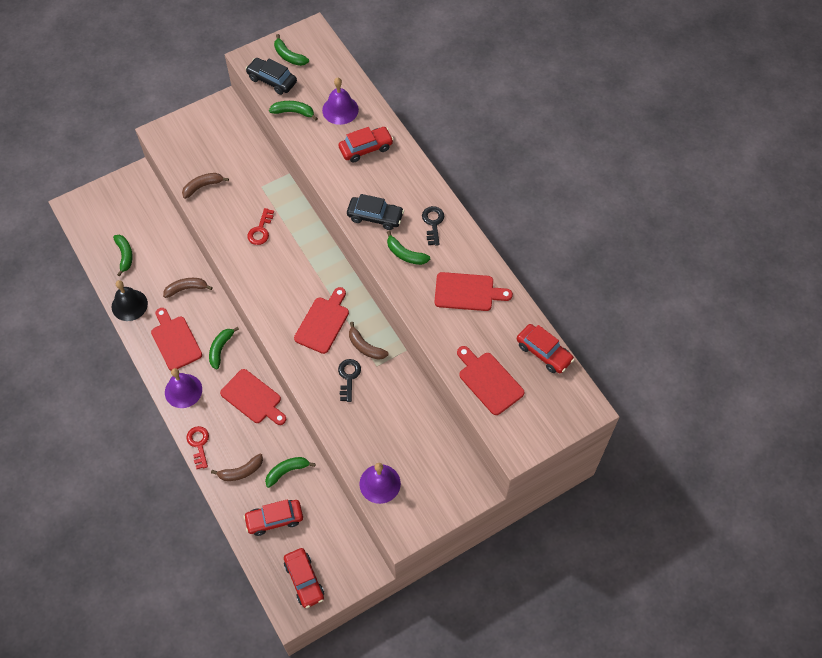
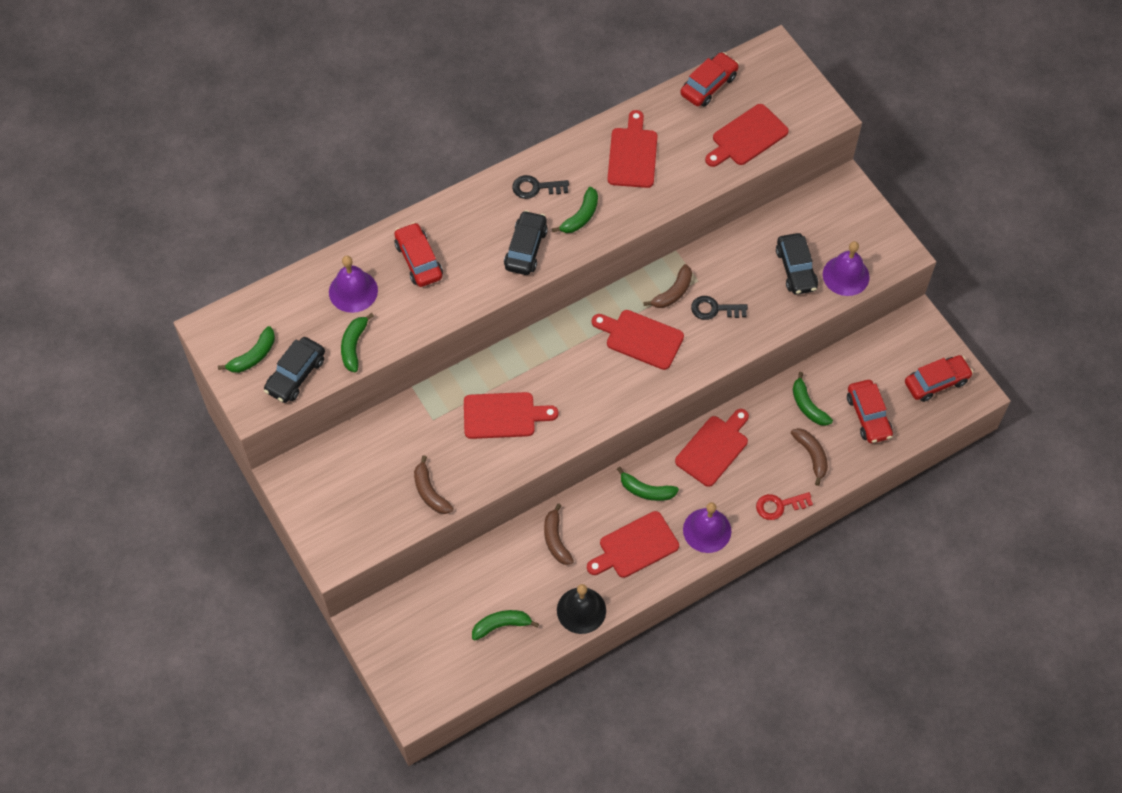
camera: 90 degrees left, 0 degrees up
red key [247,208,274,245] -> red cutting board [464,392,558,439]
none -> black car [776,233,818,295]

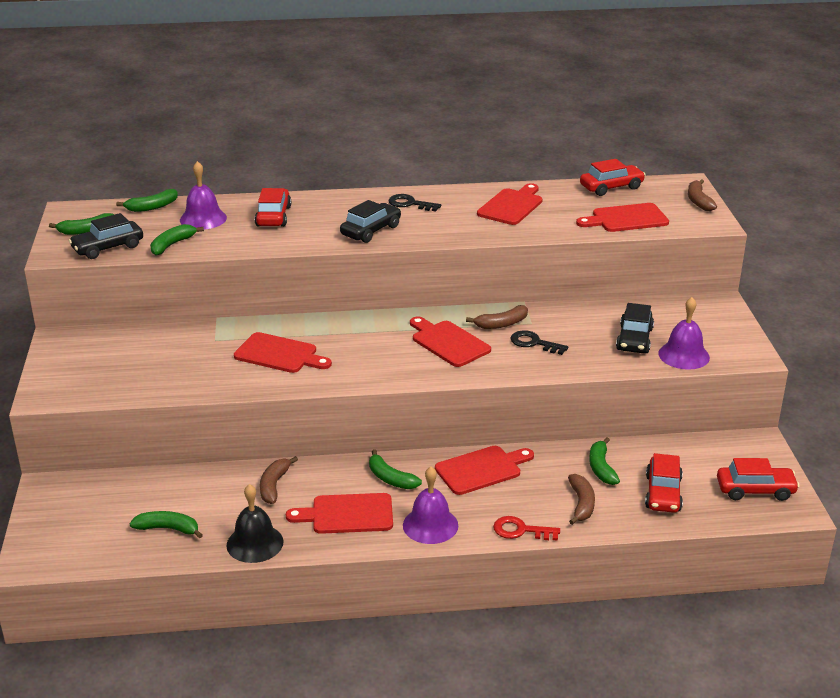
camera: 25 degrees right, 30 degrees down
brown banana [414,455,454,514] -> brown banana moved to [688,179,717,211]
green banana [552,187,598,233] -> green banana moved to [116,189,178,212]

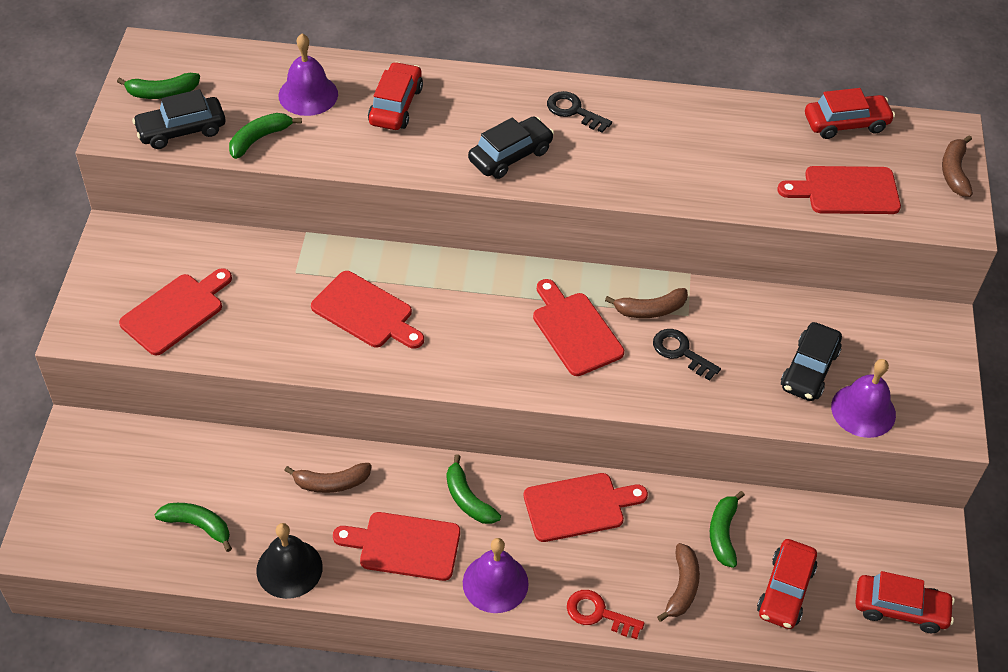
camera: 10 degrees right, 20 degrees up
green banana [116,189,178,212] -> none
brown banana [260,456,298,504] -> brown banana turned 120 degrees counterclockwise [284,463,372,493]
red cutting board [477,183,543,225] -> red cutting board moved to [119,268,232,355]

